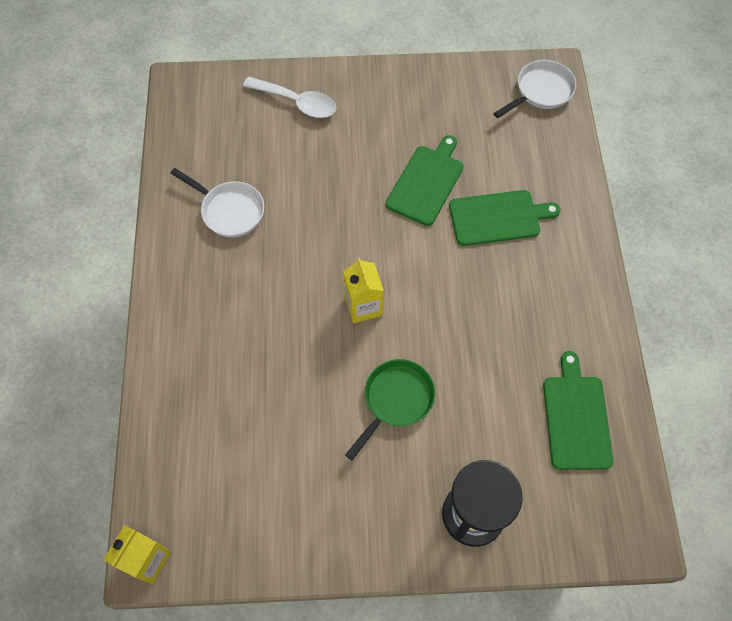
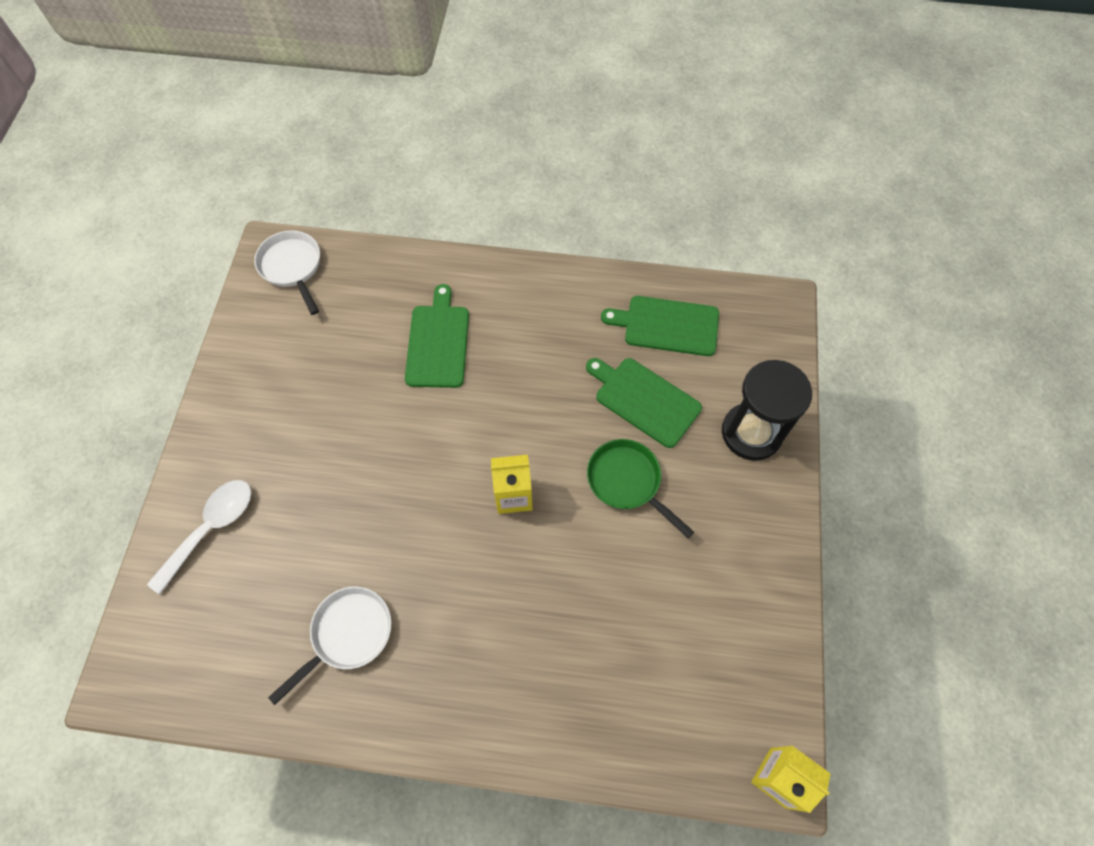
camera: 80 degrees left, 0 degrees up
green cutting board [385,135,464,226] -> green cutting board moved to [586,358,702,448]

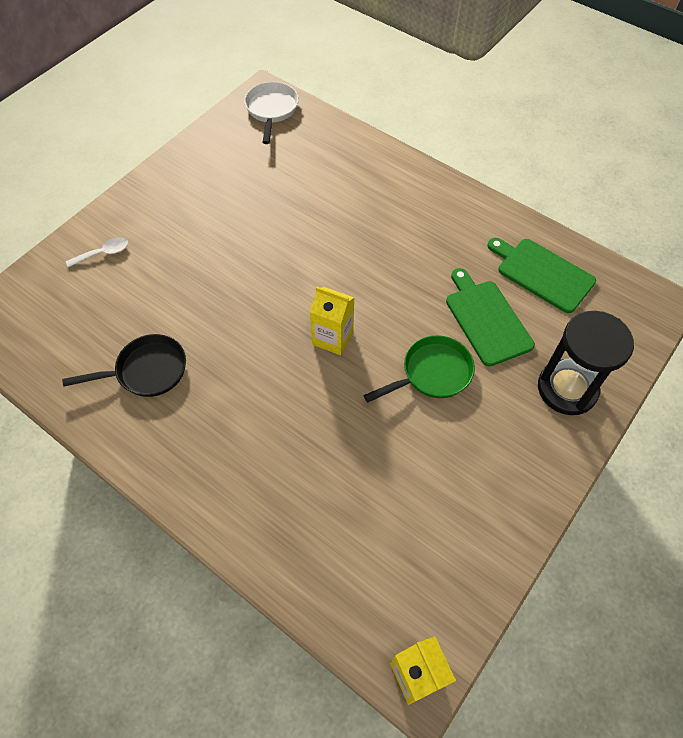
camera: 30 degrees right, 5 degrees down
white spoon [147,480,251,594] -> white spoon [66,237,128,267], size x0.58
white pan [268,587,391,705] -> black pan [62,334,186,397]
green cutting board [405,284,469,388] -> none
green pan [587,439,694,538] -> green pan turned 75 degrees clockwise [364,335,475,403]

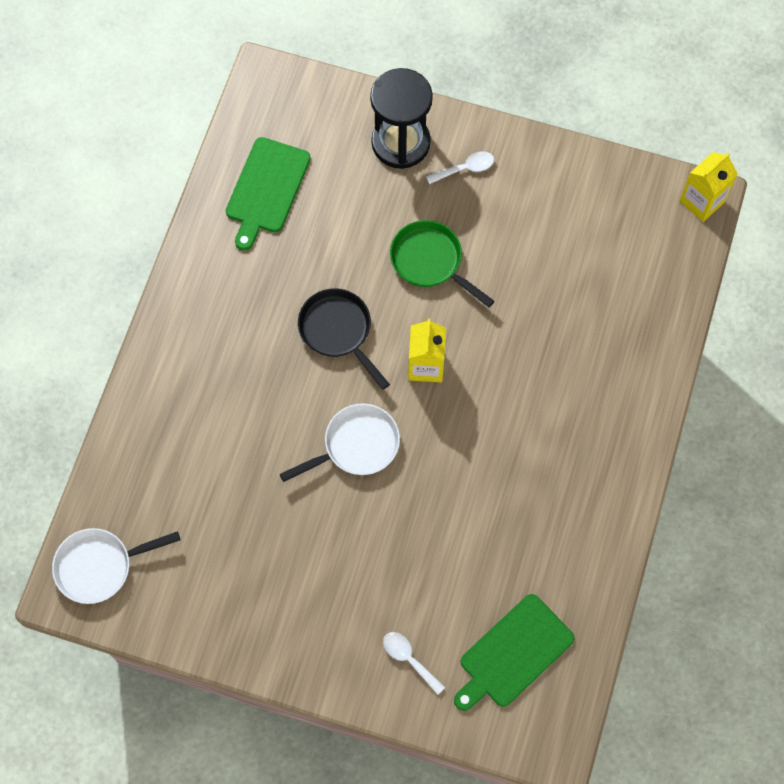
camera: 110 degrees left, 10 degrees up
black pan [62,334,186,397] -> black pan moved to [298,288,390,390]
green cutting board [446,268,535,367] -> green cutting board moved to [454,594,575,711]
none -> white pan [280,404,400,482]
none -> white spoon [426,151,494,184]

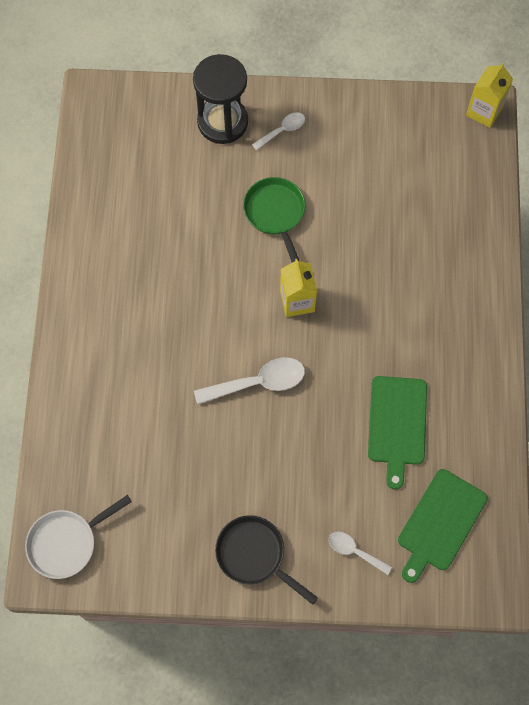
camera: 15 degrees left, 0 degrees up
green cutting board [226,137,311,251] -> green cutting board moved to [368,376,427,489]
white pan [280,404,400,482] -> white spoon [194,357,305,405]
black pan [298,288,390,390] -> black pan moved to [215,515,318,605]
green pan [390,220,495,307] -> green pan turned 45 degrees clockwise [243,177,305,263]

